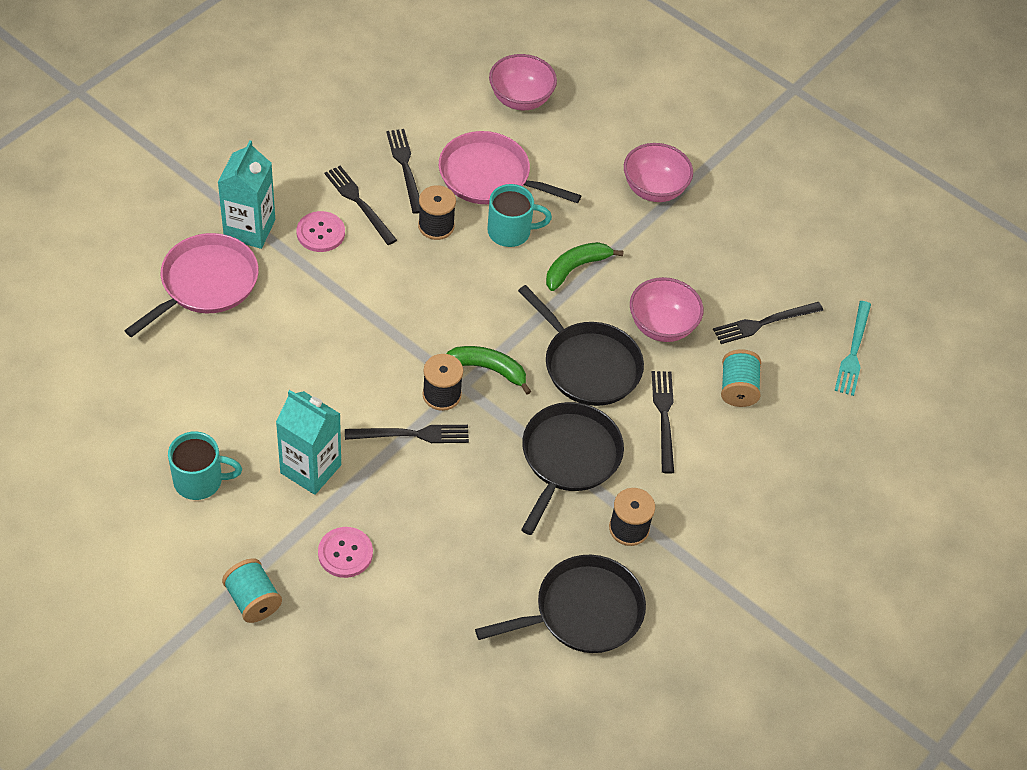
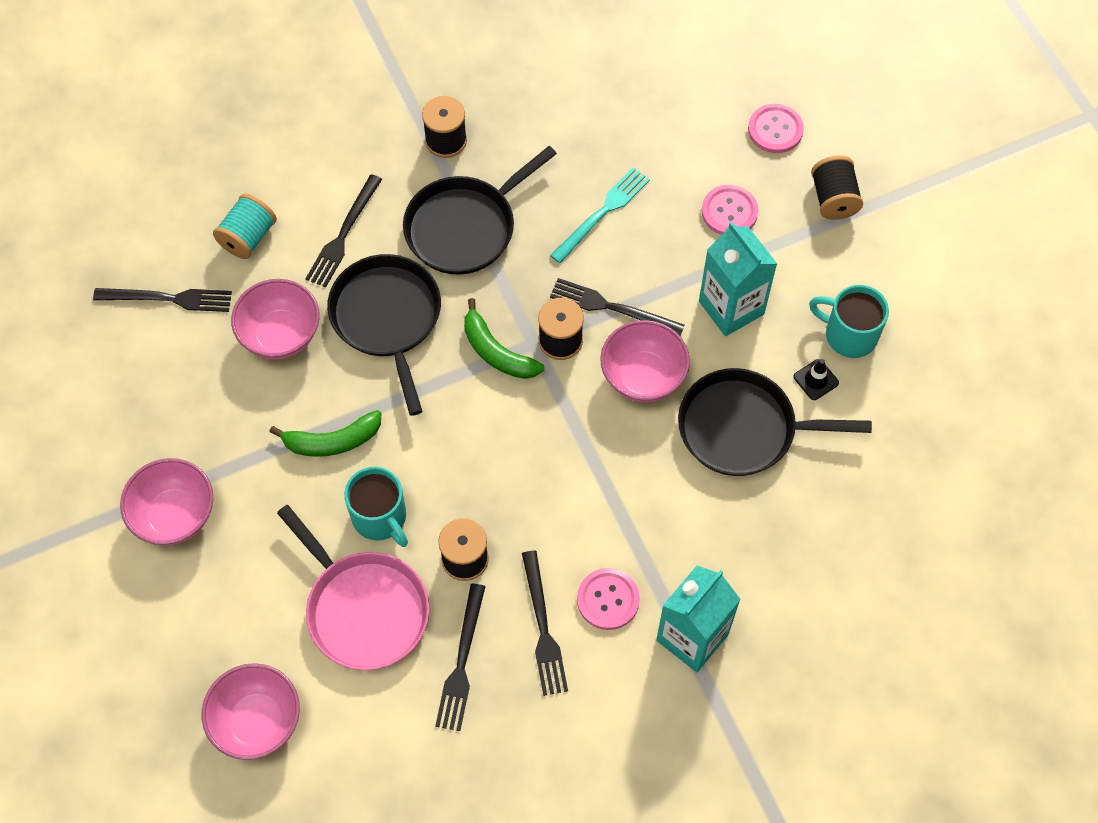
camera: 150 degrees left, 10 degrees up
pink pan [124,233,259,337] -> none
turquoise spool [222,558,282,623] -> black spool [811,155,863,220]
black pan [475,555,646,653] -> black pan moved to [678,368,872,476]
turquoise mug [487,184,552,247] -> turquoise mug turned 150 degrees counterclockwise [344,467,408,547]
turquoise fork [834,301,871,396] -> turquoise fork moved to [550,167,650,263]
none -> pink bowl [600,320,690,402]
none -> pink button [748,104,804,153]
none -> black traffic cone [794,359,839,400]

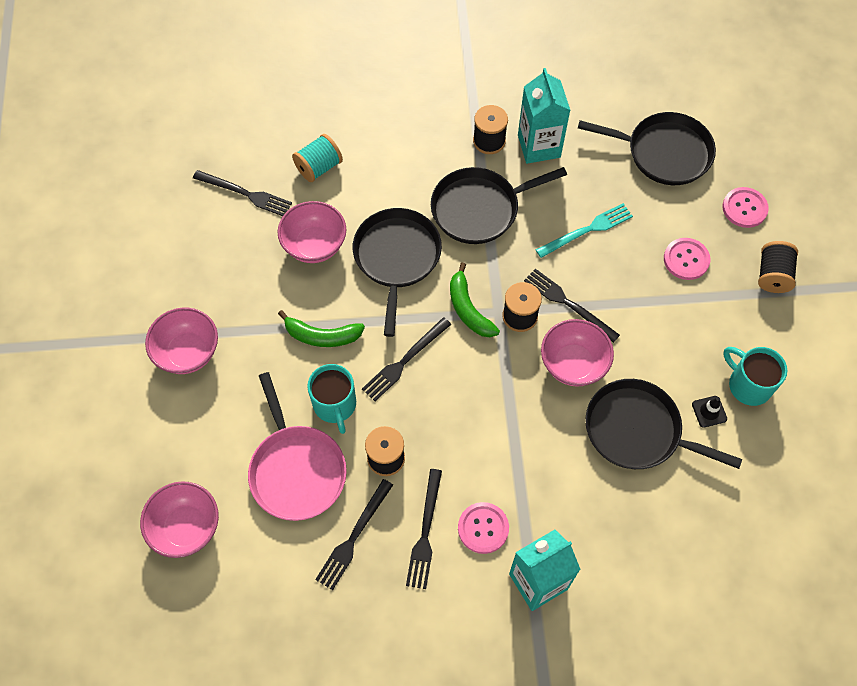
camera: 20 degrees right, 0 degrees up
black fork [305,174,382,288] -> black fork moved to [362,317,451,401]
turquoise carton [699,222,777,336] -> turquoise carton moved to [518,68,571,164]
none -> black pan [578,112,716,185]

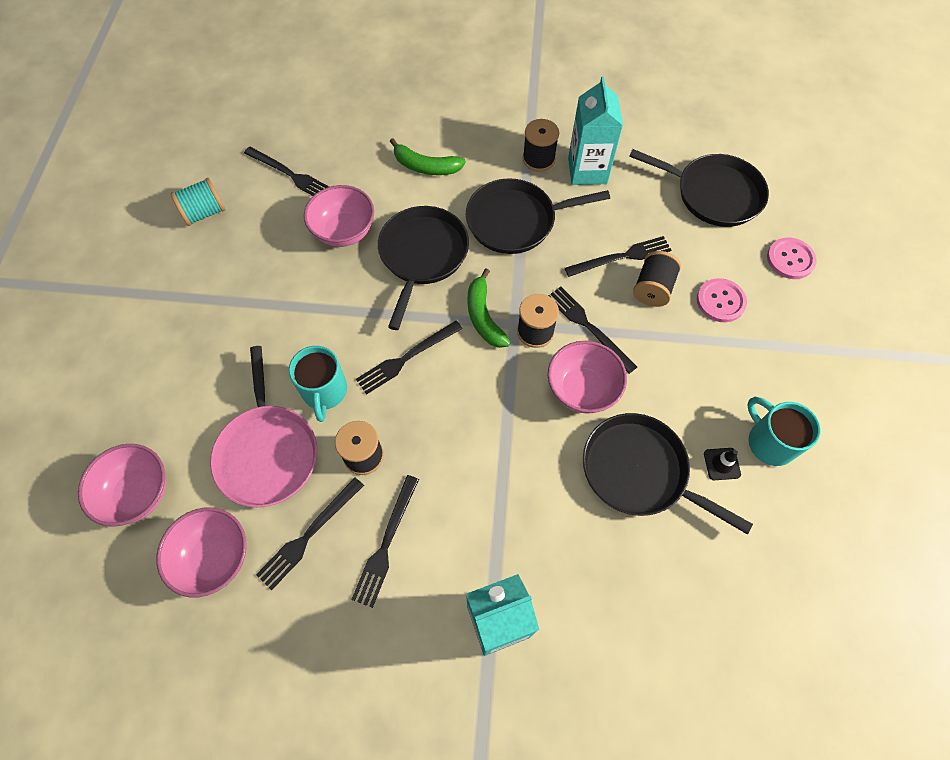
camera: 10 degrees right, 0 degrees up
pink bowl [145,308,218,374] -> pink bowl moved to [156,507,247,597]
green banana [278,310,365,347] -> green banana moved to [390,138,466,175]
turquoise spool [292,134,343,182] -> turquoise spool moved to [170,178,225,226]
pink button [458,502,509,554] -> none
turquoise fork [536,203,633,258] -> black fork [565,236,671,277]
black spool [758,241,798,293] -> black spool moved to [633,251,681,307]

